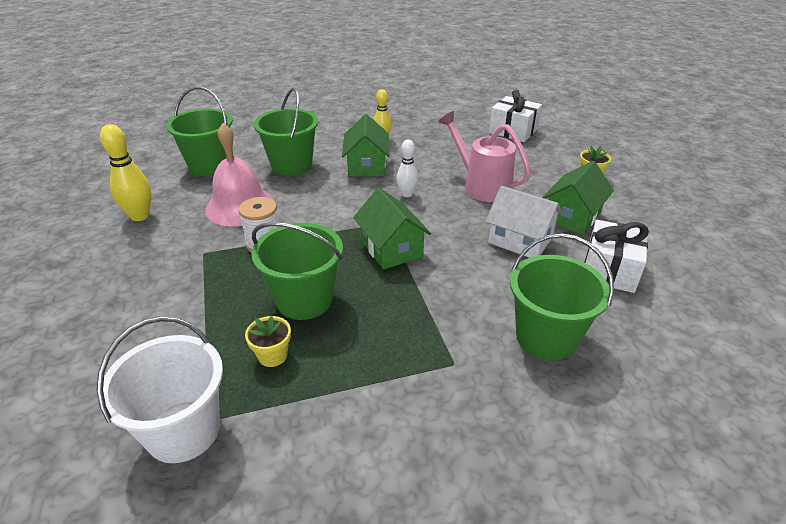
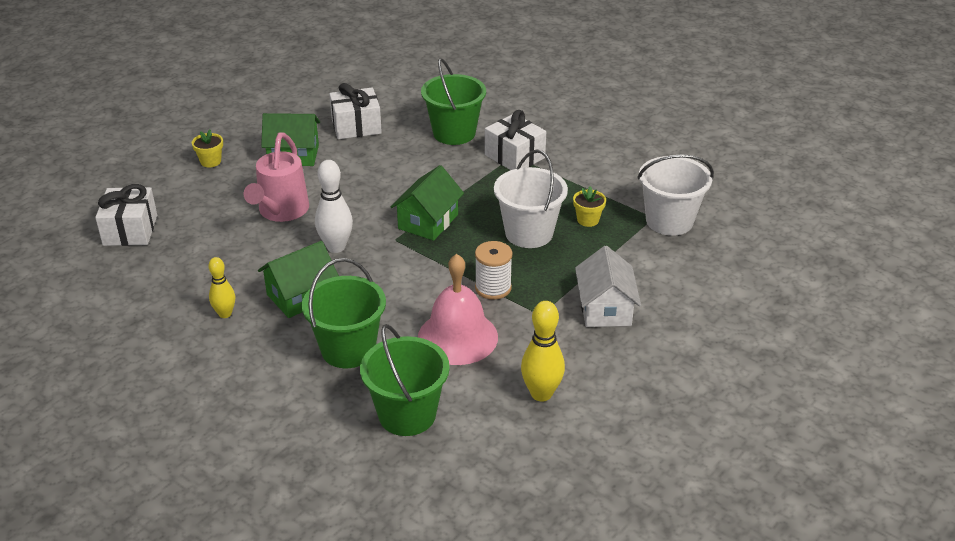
camera: 125 degrees left, 0 degrees up
green bucket [251,222,343,320] -> white bucket [494,149,568,248]
white bowling pin [397,139,418,197] -> white bowling pin [315,160,353,253], size x1.55
white house [486,186,563,258] -> white house moved to [575,246,641,327]
none -> white gift [485,110,546,170]

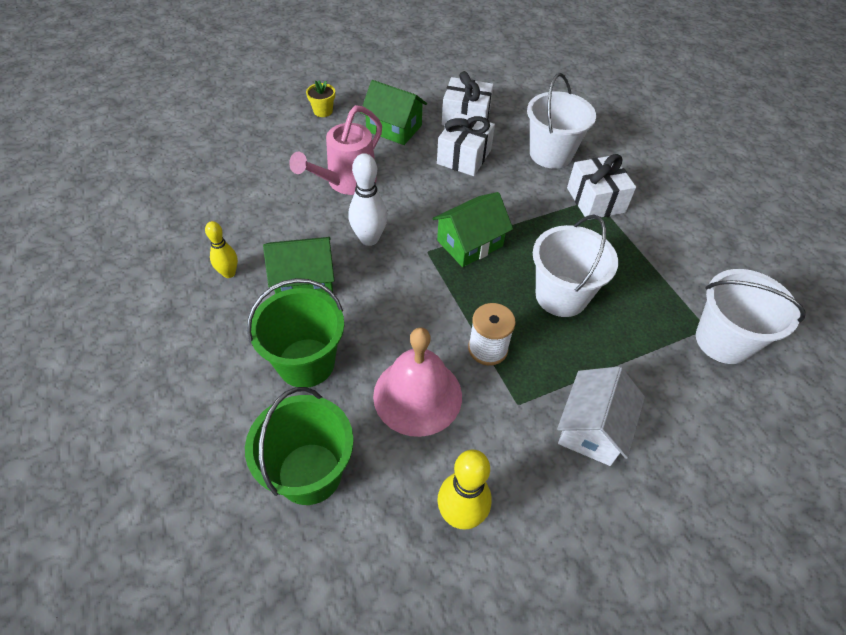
camera: 25 degrees right, 15 degrees up
white gift [95,184,157,246] -> white gift moved to [437,112,495,176]
green bucket [421,58,486,145] -> white bucket [527,73,596,169]
yellow flower pot [573,186,606,227] -> none

